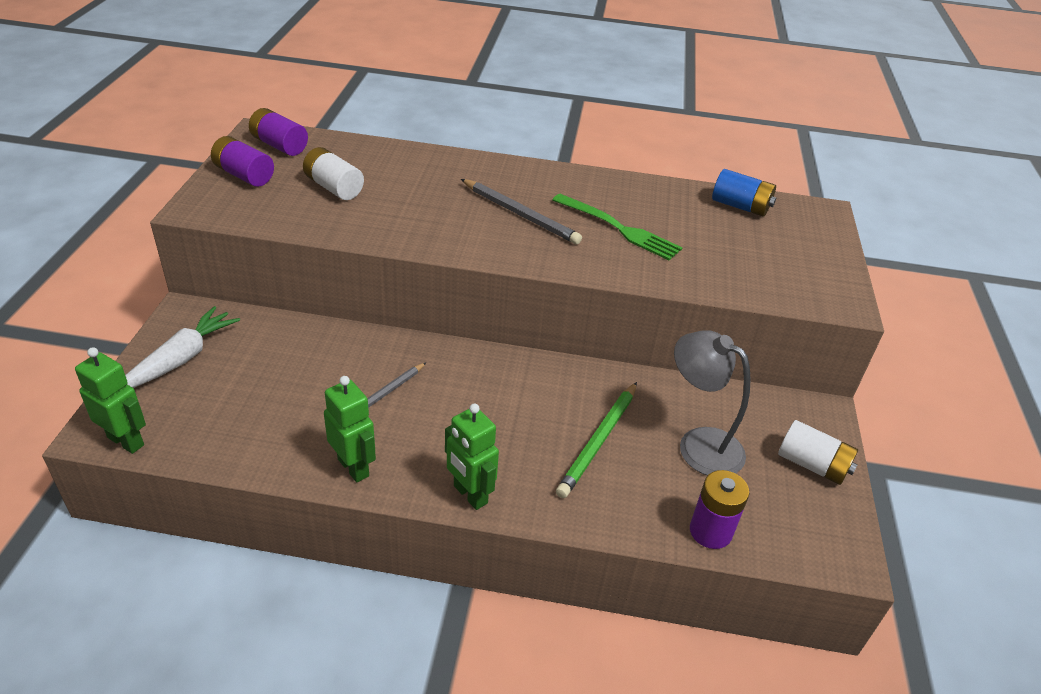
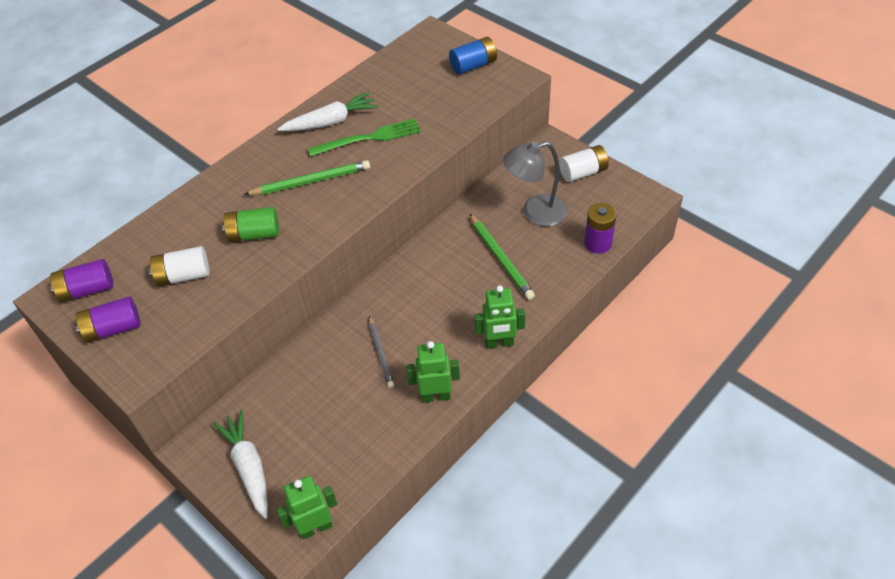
camera: 50 degrees left, 10 degrees up
grey pencil [461,179,582,244] -> green pencil [244,160,370,195]
blue battery [712,169,776,217] -> blue battery moved to [449,37,497,75]
none -> green battery [222,207,279,242]
none -> white carrot [278,92,378,131]

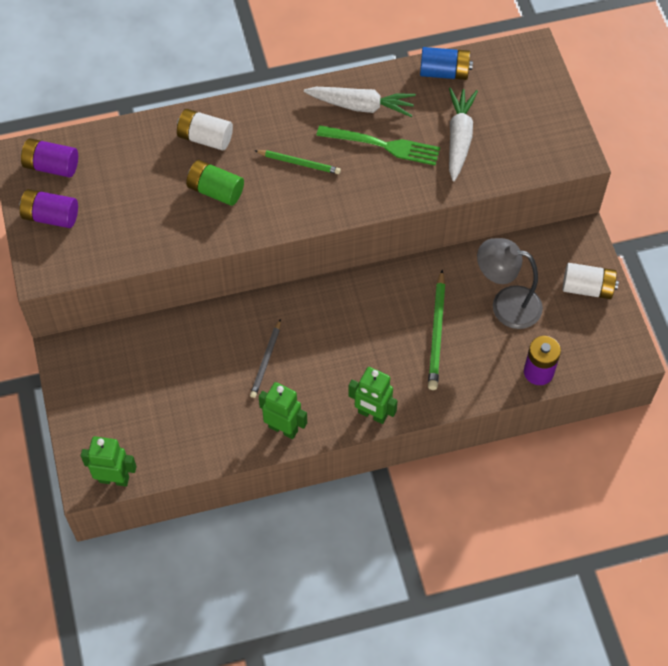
camera: 30 degrees right, 10 degrees up
white battery [149,246,210,286] -> white battery moved to [177,109,233,151]
white carrot [213,410,268,519] -> white carrot moved to [449,88,478,181]
green pencil [244,160,370,195] -> green pencil [254,150,341,174], size x0.66
blue battery [449,37,497,75] -> blue battery moved to [420,47,473,80]

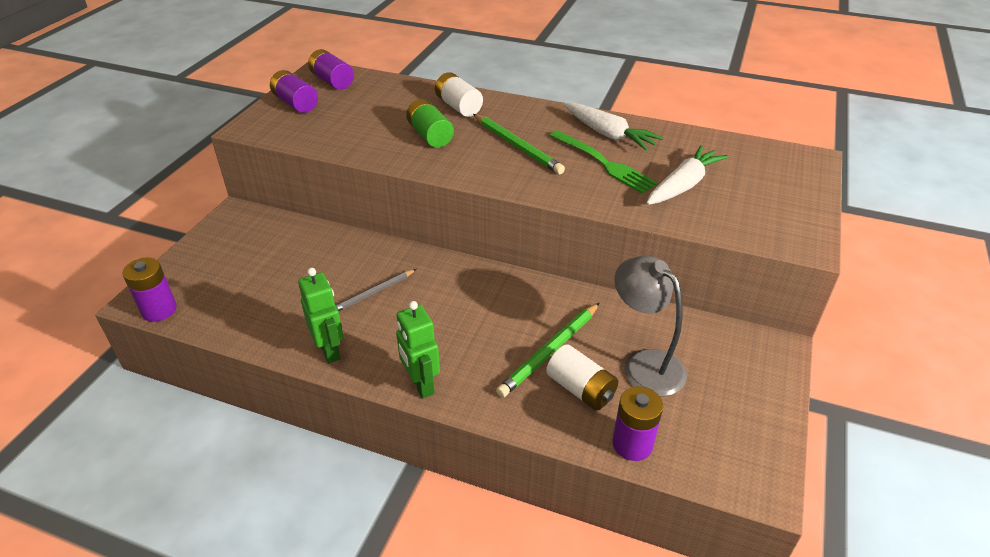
camera: 35 degrees right, 20 degrees down
green robot [81,436,137,487] -> purple battery [123,258,177,322]
green pencil [254,150,341,174] -> green pencil [473,114,565,174], size x1.51
blue battery [420,47,473,80] -> none
white battery [563,263,619,299] -> white battery moved to [546,344,618,410]

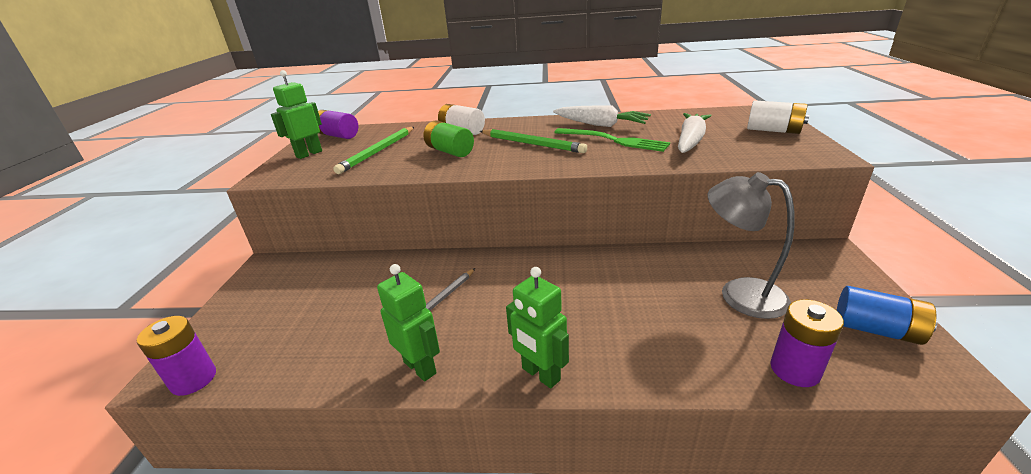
camera: 15 degrees left, 10 degrees down
purple battery [270,70,318,113] -> green robot [271,70,322,159]
green pencil [496,303,599,398] -> green pencil moved to [333,127,414,174]
white battery [546,344,618,410] -> white battery moved to [747,100,809,134]
none -> blue battery [837,286,937,345]

